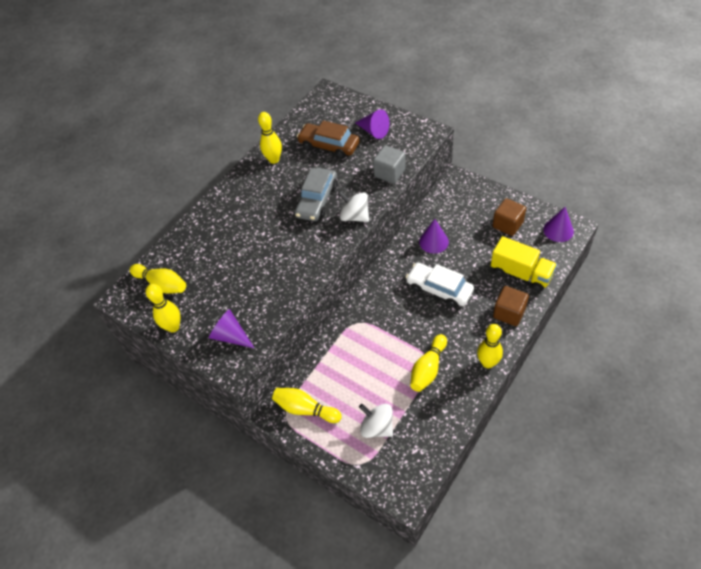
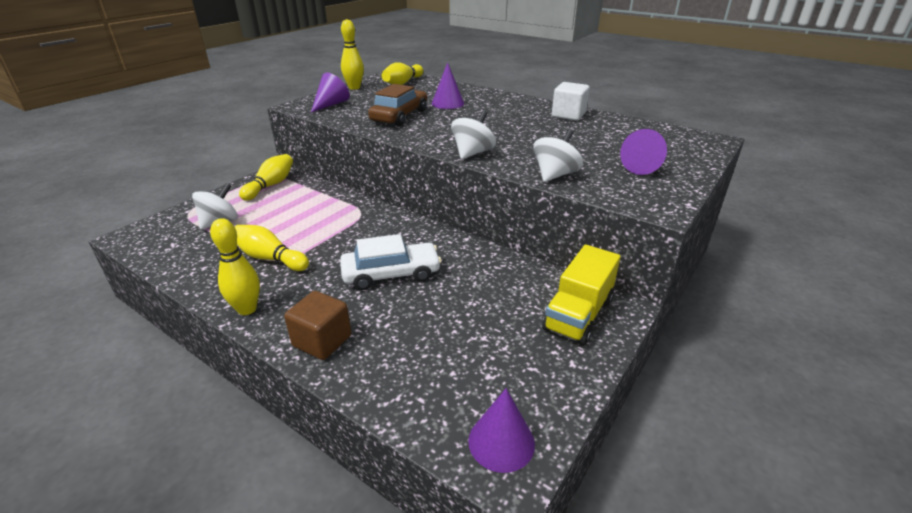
camera: 85 degrees right, 20 degrees down
yellow bowling pin [258,112,282,164] -> white cube [552,82,590,121]
grey car [295,168,337,221] -> none
brown car [297,120,360,159] -> brown car moved to [368,84,427,126]
grey cube [373,145,406,184] -> white spinning top [533,129,583,182]
white car [406,263,474,308] -> white car turned 45 degrees clockwise [340,234,442,290]
purple cone [419,219,449,254] -> purple cone moved to [432,62,464,109]
yellow truck [491,236,557,292] -> yellow truck moved to [542,245,621,345]
brown cube [492,198,526,236] -> none

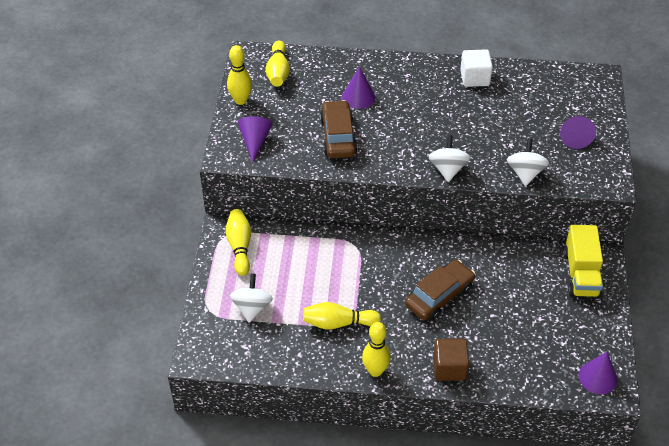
camera: 30 degrees left, 15 degrees up
white car [340,234,442,290] -> brown car [405,260,475,320]

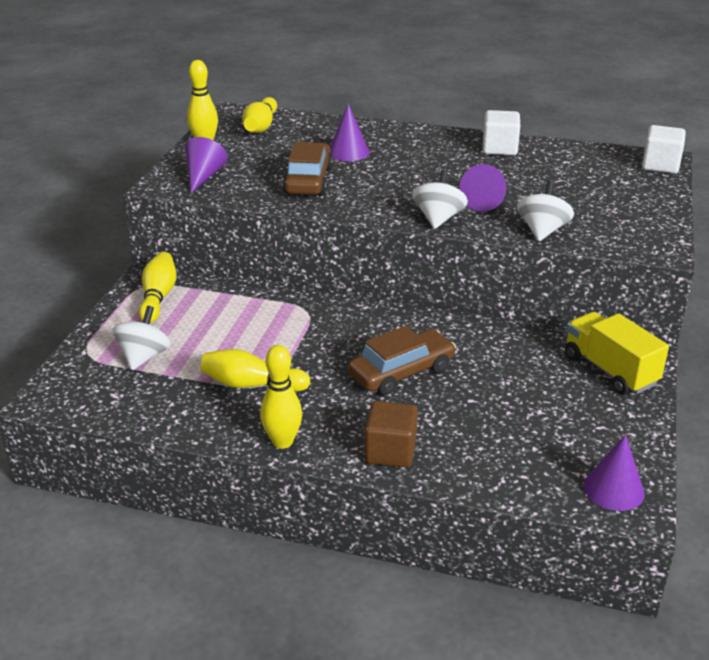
camera: 10 degrees right, 15 degrees down
purple cone [560,116,596,149] -> purple cone moved to [460,164,507,212]
yellow truck [563,225,603,297] -> yellow truck turned 135 degrees clockwise [565,312,669,395]
none -> white cube [642,125,686,173]

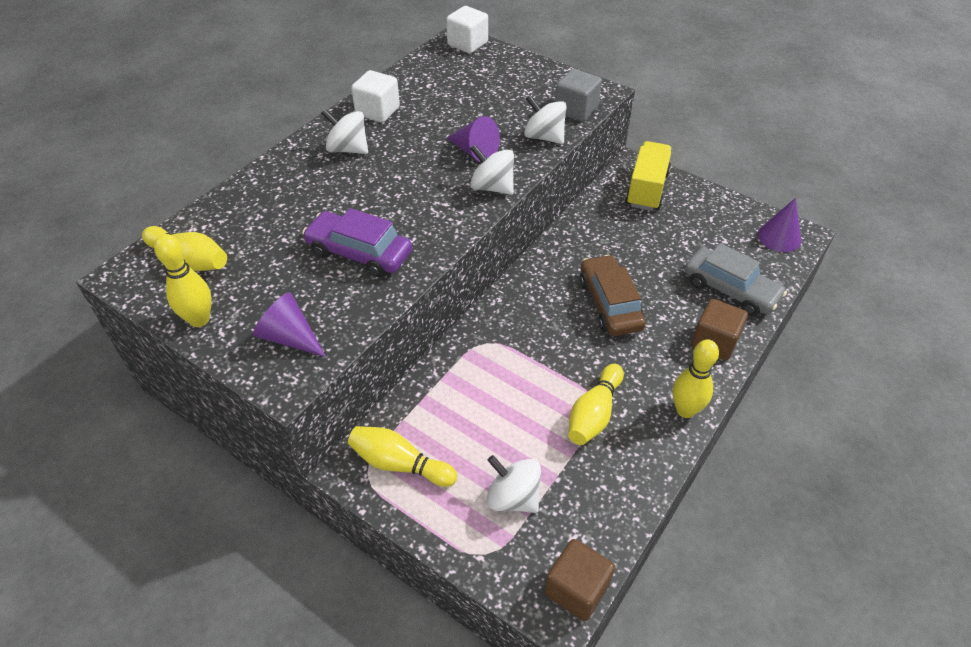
camera: 70 degrees left, 15 degrees up
brown car [282,142,333,195] -> purple car [302,208,412,277]
purple cone [330,104,369,161] -> none
yellow truck [565,312,669,395] -> yellow truck turned 120 degrees clockwise [625,141,672,211]
none -> white spinning top [321,109,368,154]
none -> brown cube [545,539,615,621]
none -> grey cube [555,69,602,122]
none -> grey car [685,243,787,316]

